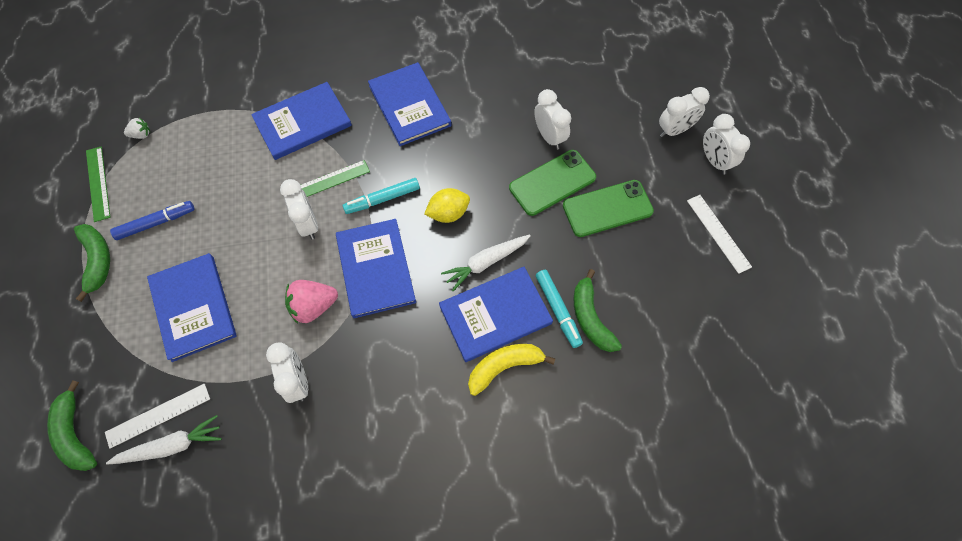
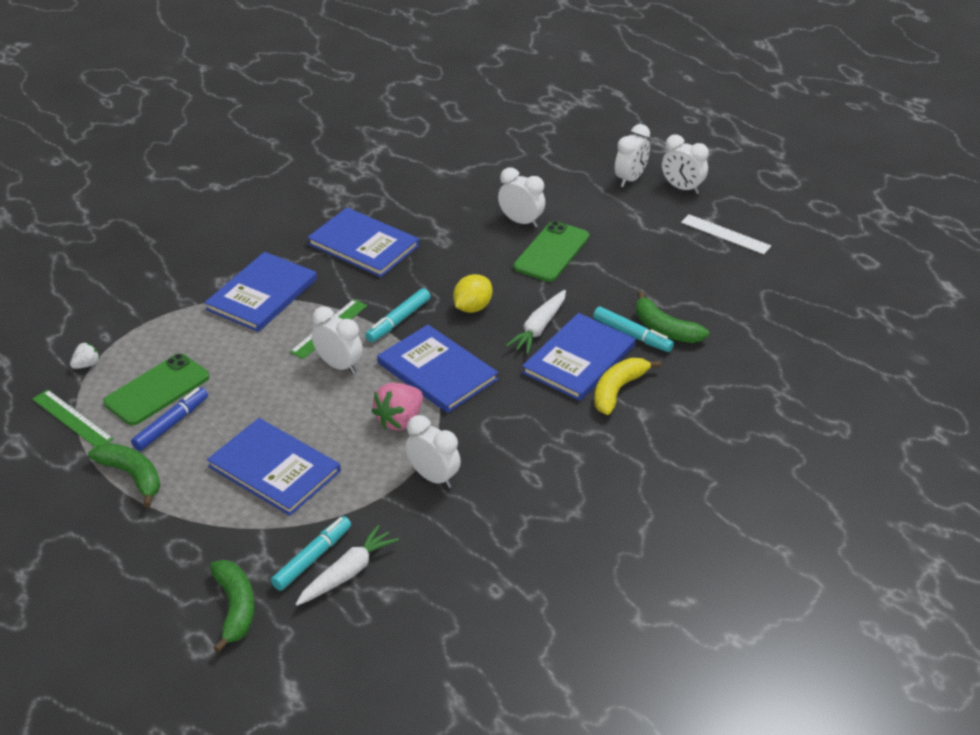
camera: 30 degrees left, 25 degrees down
green banana [47,380,97,471] -> green banana turned 135 degrees counterclockwise [210,560,255,652]
white ruler [105,384,210,449] -> turquoise marker [271,516,351,591]
green phone [563,180,654,237] -> green phone moved to [103,353,209,425]

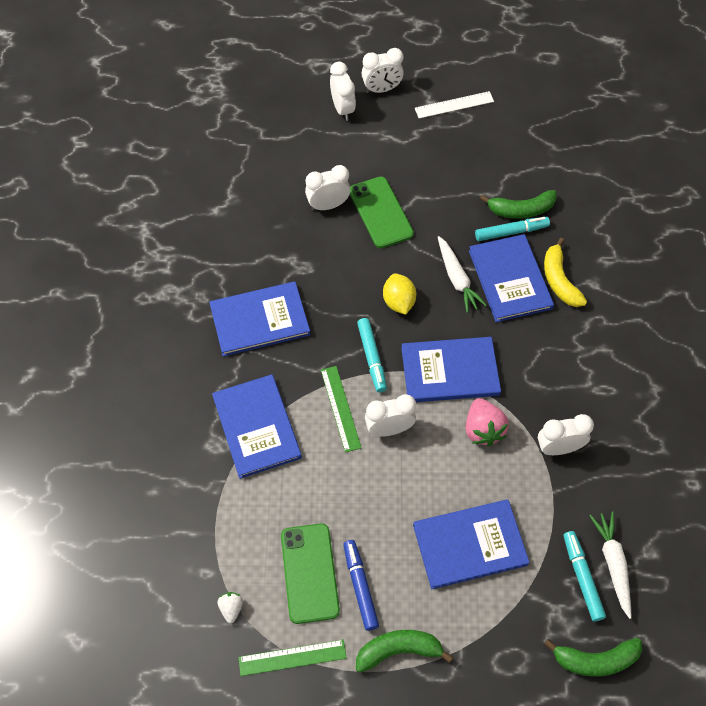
camera: 50 degrees left, 20 degrees up
green banana [210,560,255,652] -> green banana turned 150 degrees clockwise [544,638,642,677]

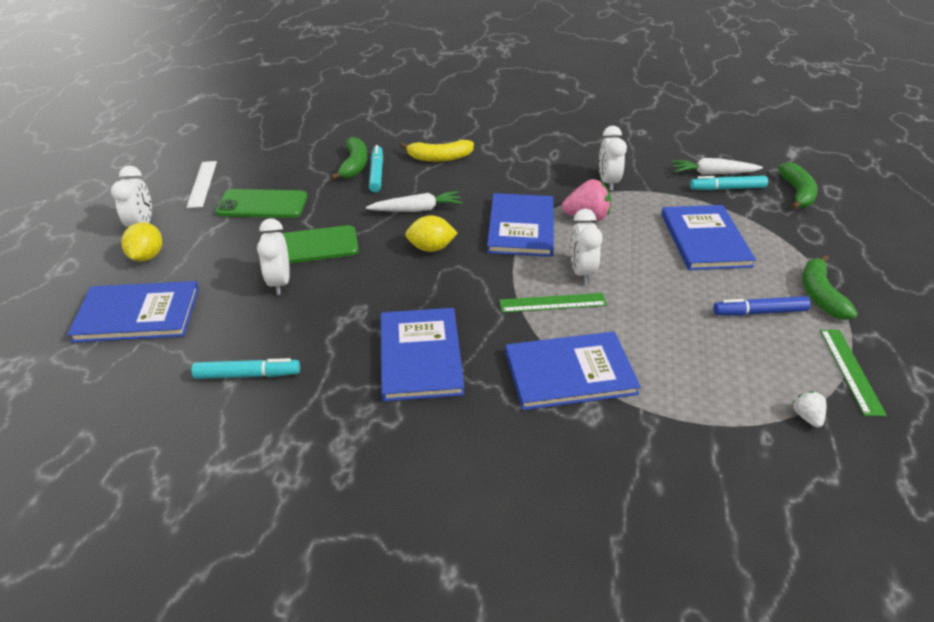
camera: 80 degrees left, 20 degrees down
white strawberry [217,592,243,623] -> white strawberry turned 75 degrees clockwise [793,391,826,427]
green phone [281,523,340,624] -> green phone moved to [215,189,307,218]
white clock [330,62,356,121] -> yellow lemon [121,222,162,262]
turquoise marker [357,318,387,392] -> turquoise marker moved to [192,358,300,379]
blue book [469,234,554,322] -> blue book moved to [67,281,199,343]

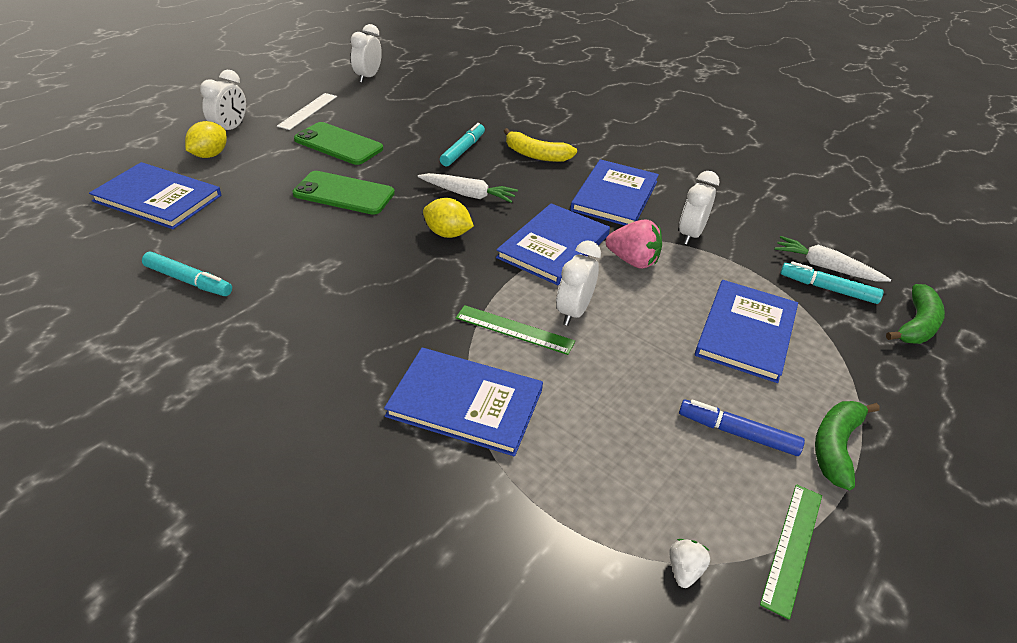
camera: 25 degrees right, 0 degrees up
white clock [257,218,290,295] -> white clock moved to [350,24,382,83]
green banana [330,137,368,180] -> none
blue book [380,308,465,401] -> blue book moved to [570,159,659,226]

